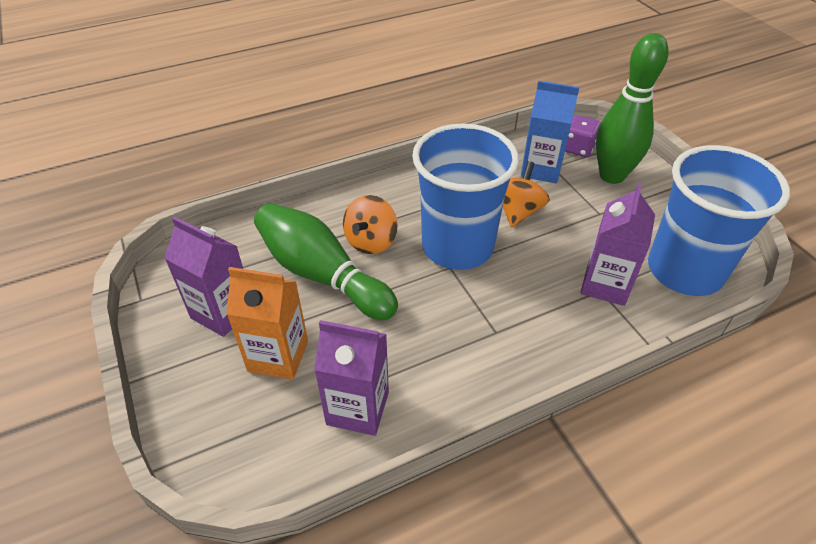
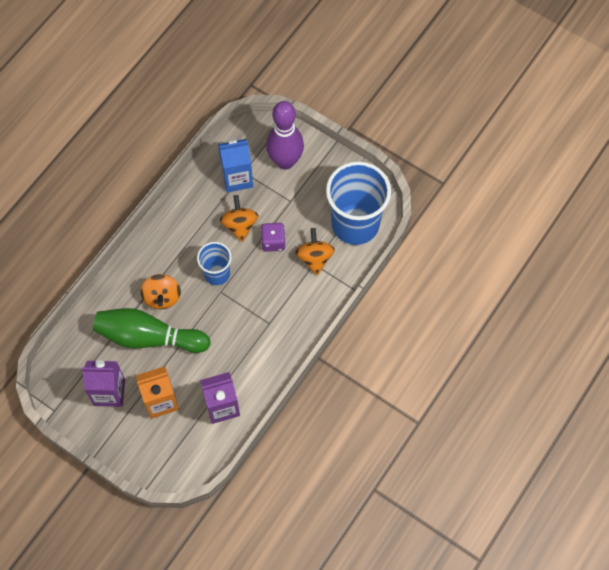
camera: 30 degrees left, 20 degrees up
blue cup [412,123,519,270] -> blue cup [197,242,232,285], size x0.54
purple dice [565,115,601,157] -> purple dice moved to [261,223,286,252]
purple carton [581,183,655,306] -> orange spinning top [295,228,335,275]
green bowling pin [596,33,668,184] -> purple bowling pin [266,101,304,170]

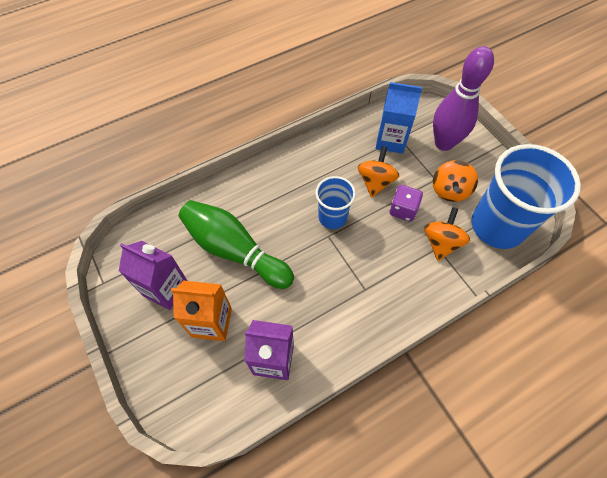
camera: 25 degrees right, 5 degrees down
orange spinning top [140,274,181,309] -> orange spinning top moved to [433,160,478,202]

